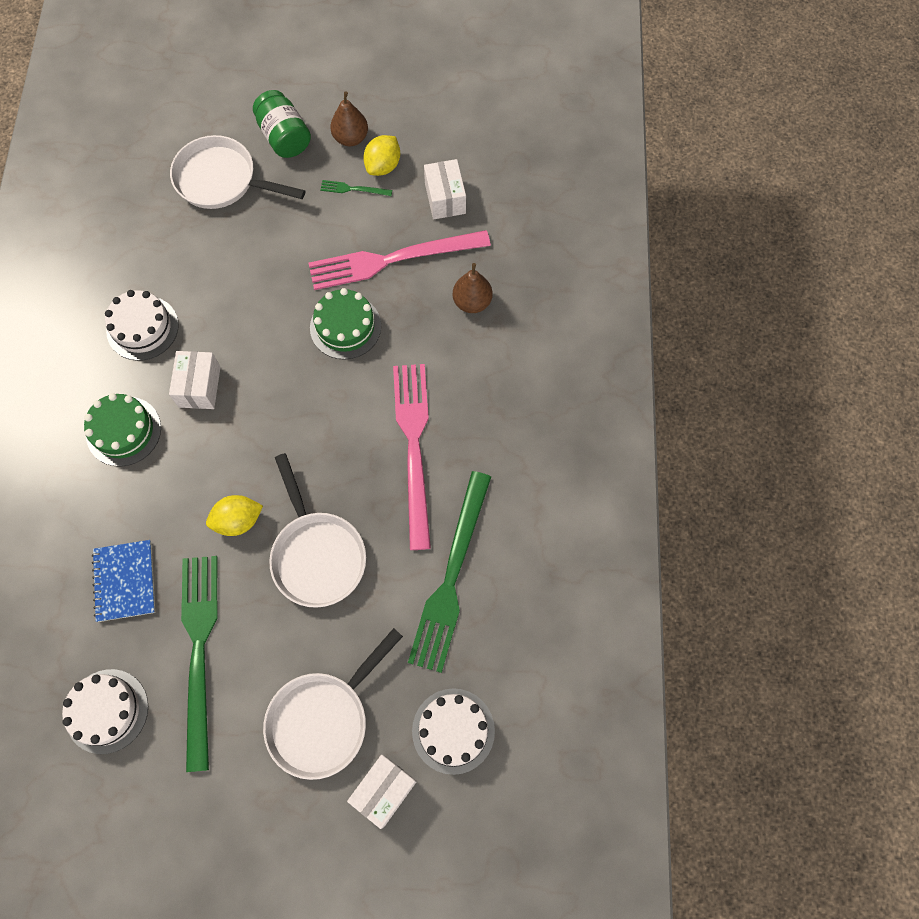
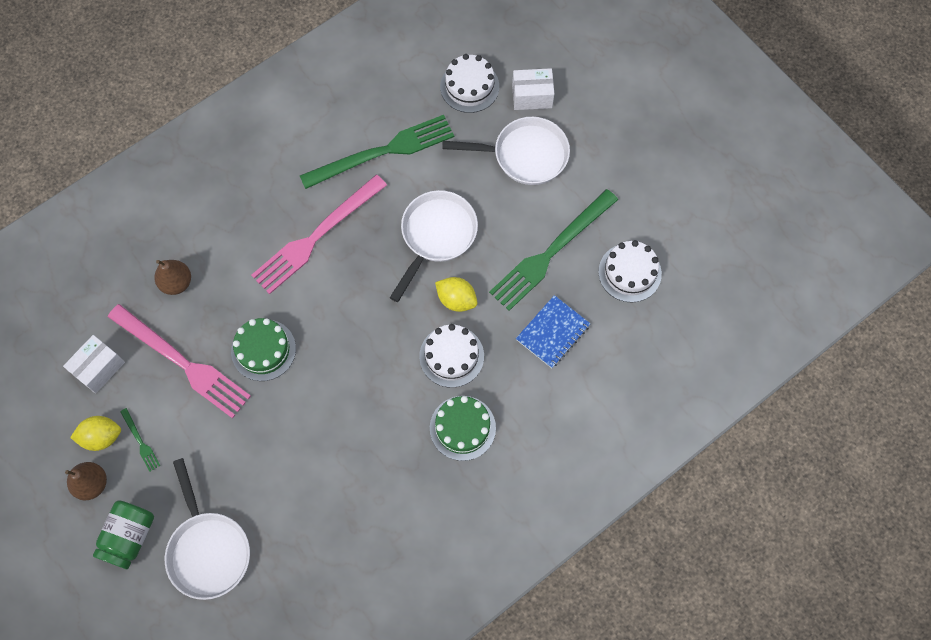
camera: 130 degrees left, 0 degrees up
white cake [105,290,179,361] -> white cake moved to [419,324,484,388]
white box [169,351,220,409] -> none

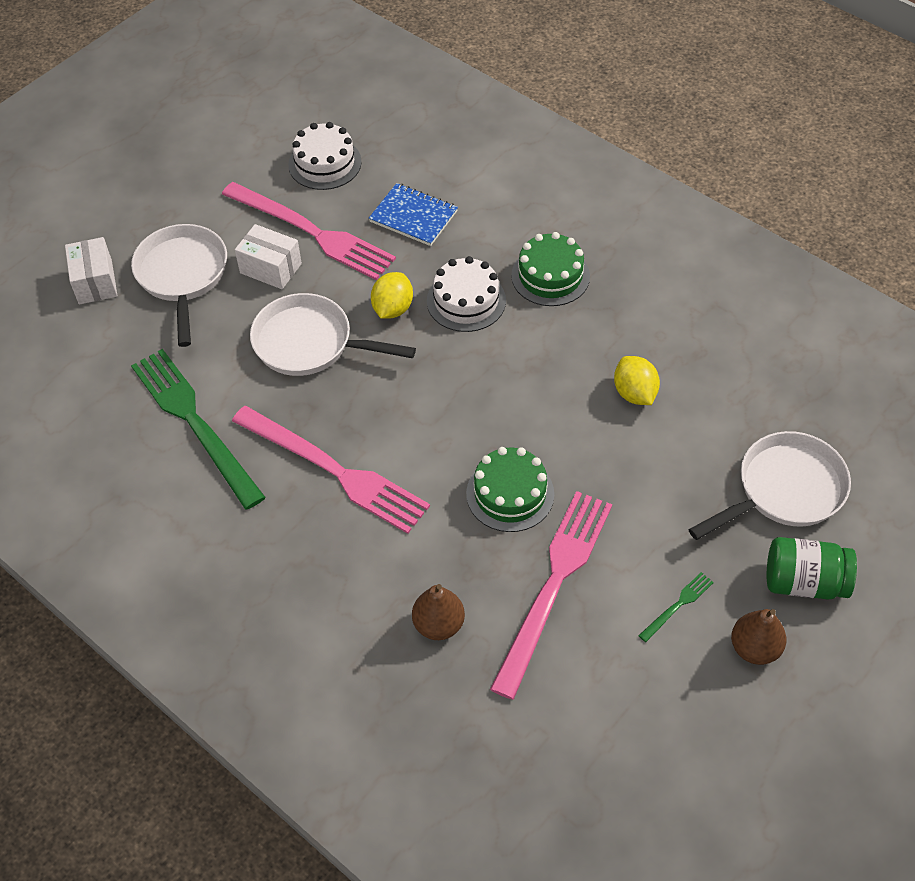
camera: 100 degrees left, 15 degrees down
white box [63,335,125,393] -> white box moved to [235,224,302,289]
yellow lemon [70,416,121,451] -> yellow lemon moved to [614,356,660,405]
white cake [440,54,499,113] -> none
green fork [489,189,618,311] -> pink fork [222,182,396,280]

